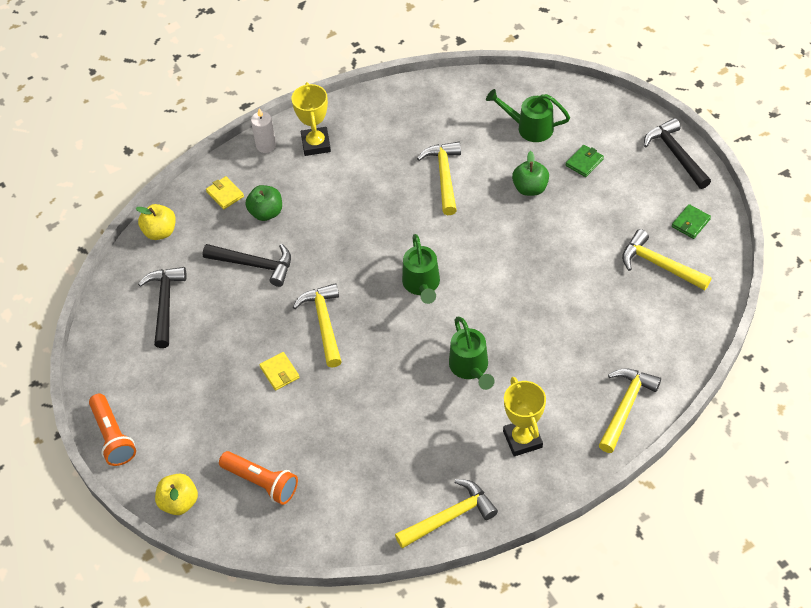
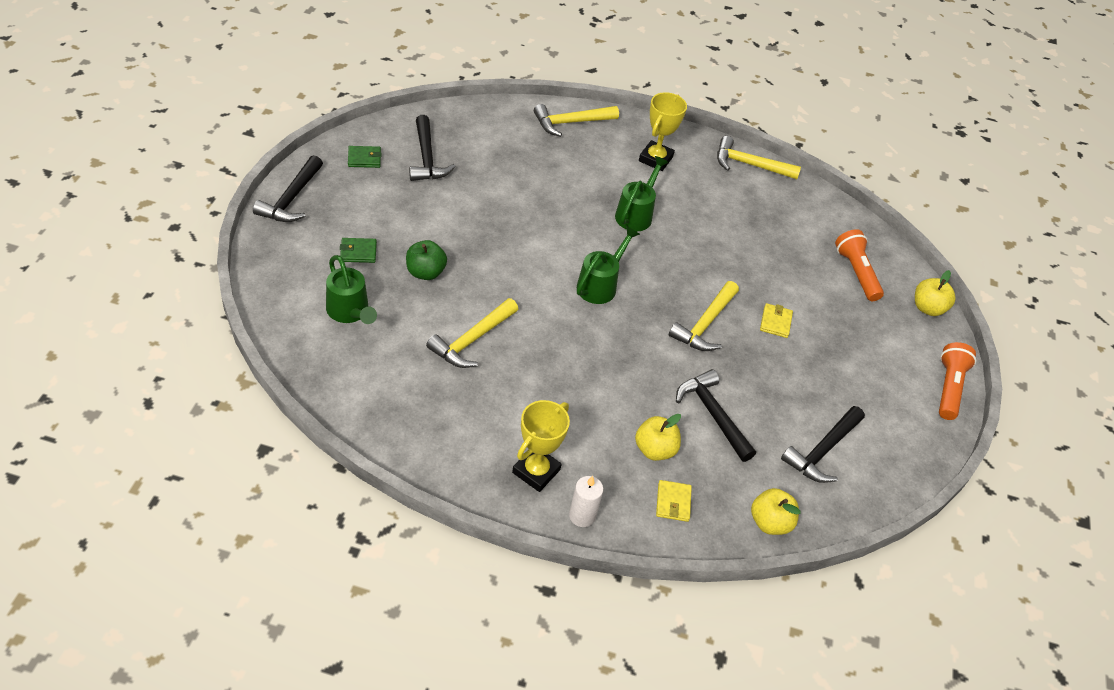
camera: 145 degrees left, 5 degrees down
green apple [245,185,282,221] -> yellow apple [635,414,681,461]
yellow hammer [622,229,712,290] -> black hammer [409,115,456,181]

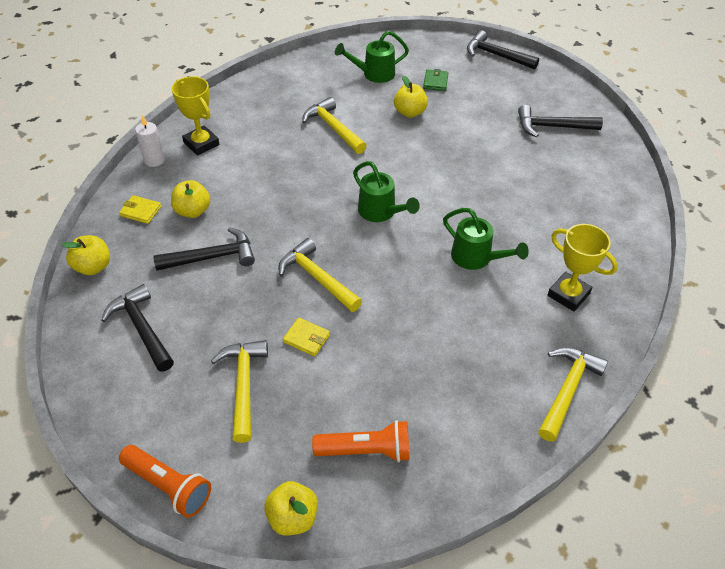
camera: 110 degrees right, 0 degrees up
green wallet [348,146,382,168] -> none
green apple [406,240,447,280] -> yellow apple [394,75,428,118]
yellow hammer [534,104,619,137] -> yellow hammer moved to [211,340,268,443]

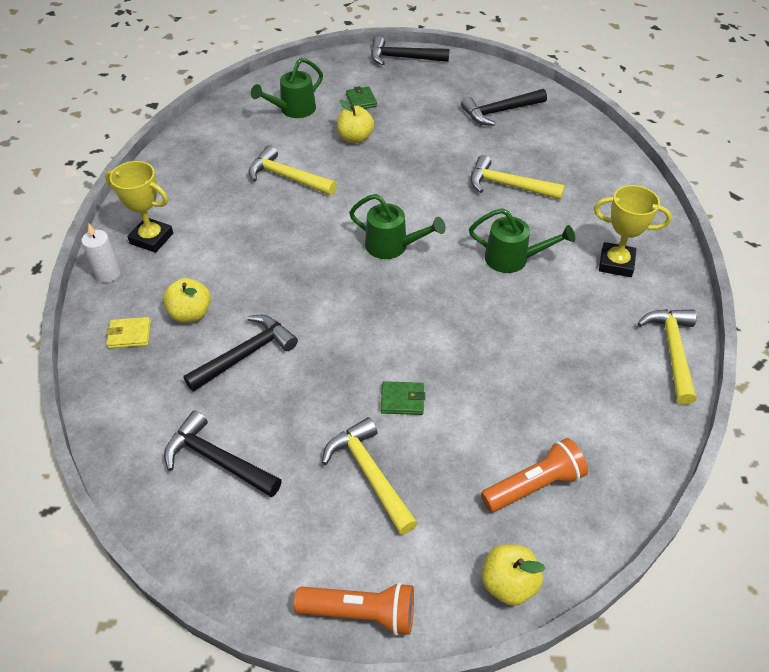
camera: 25 degrees left, 0 degrees up
yellow apple [61,235,110,275] -> none
yellow hammer [278,238,362,312] -> yellow hammer moved to [470,155,565,200]
yellow wallet [283,318,330,356] -> green wallet [381,381,425,415]

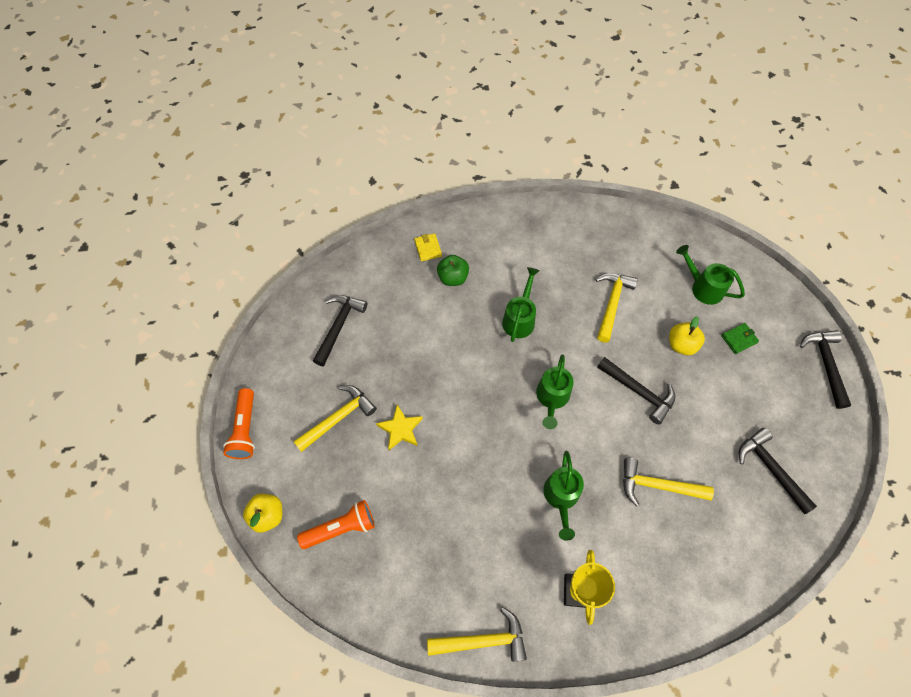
camera: 80 degrees right, 15 degrees up
white candle [81,224,121,283] -> none
yellow trophy [105,161,173,253] -> none
yellow apple [163,278,211,323] -> green apple [437,255,469,286]
black hammer [183,315,298,392] -> black hammer moved to [597,357,675,424]
green wallet [381,381,425,415] -> yellow star [376,405,423,450]
yellow hammer [470,155,565,200] -> yellow hammer turned 90 degrees counterclockwise [623,458,714,506]
orange flashlight [481,438,588,512] -> orange flashlight turned 75 degrees counterclockwise [297,500,375,549]
none -> green watering can [502,267,540,342]

